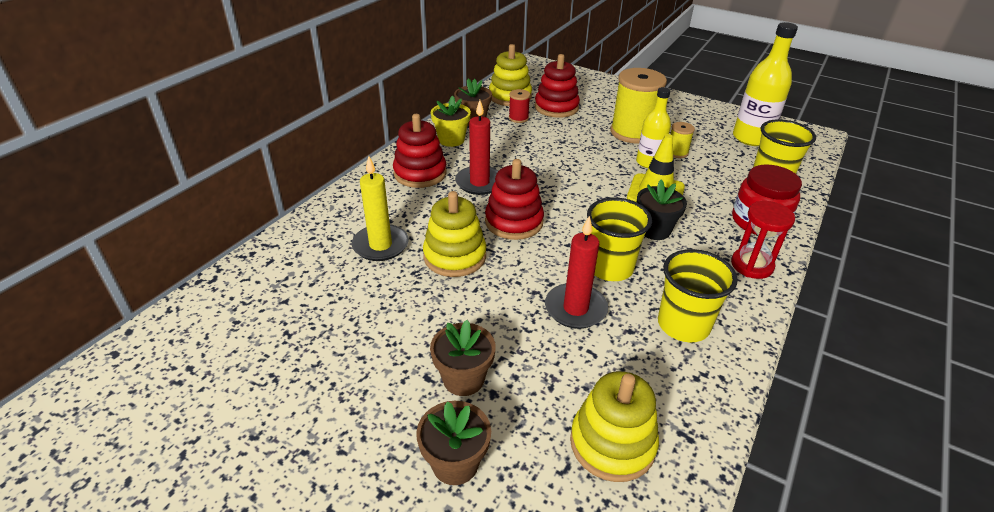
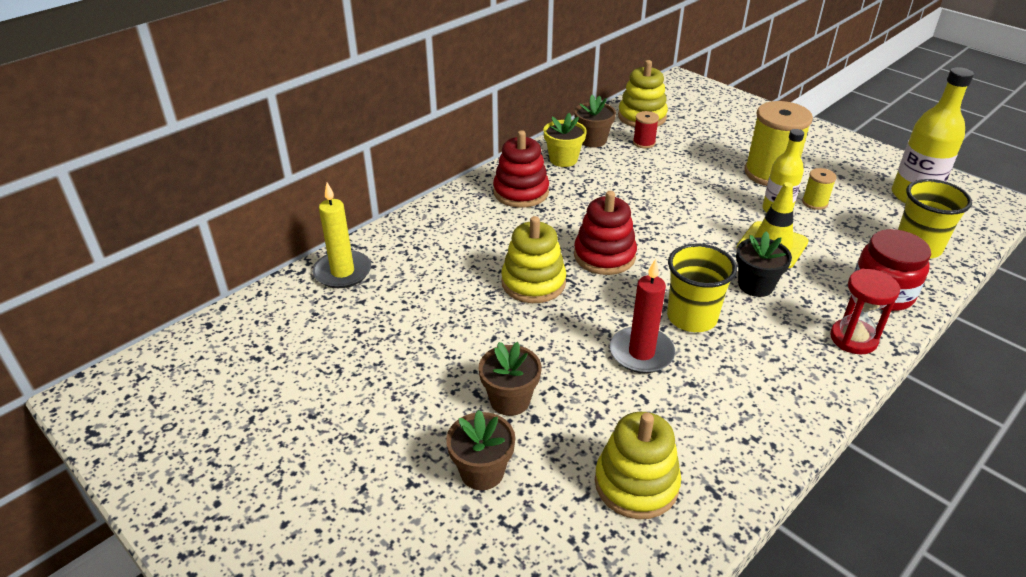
camera: 15 degrees right, 0 degrees up
yellow candle [351,156,409,261] -> yellow candle moved to [313,183,371,288]
red candle [455,100,499,195] -> none
red stacking toy [535,54,580,118] -> none
yellow cup [658,249,738,342] -> none

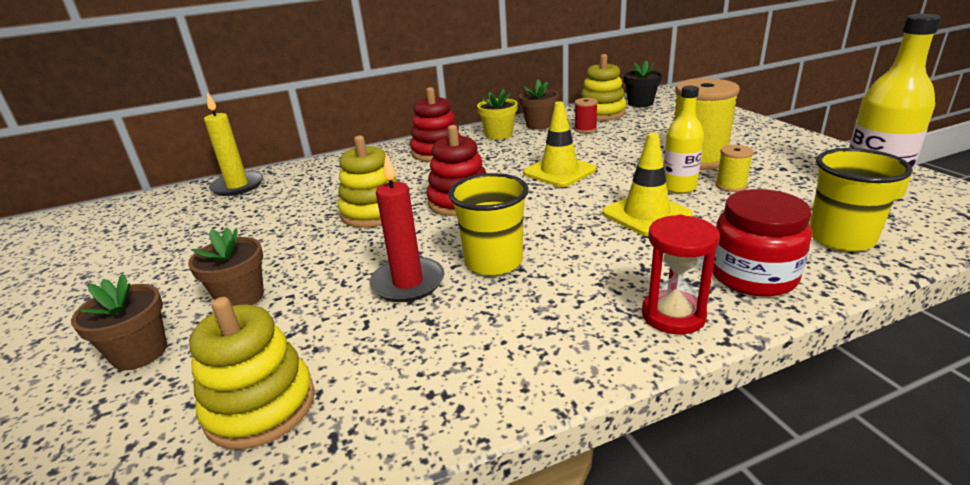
camera: 25 degrees right, 10 degrees down
black flower pot [736,231,792,297] -> black flower pot moved to [624,60,662,107]
none -> yellow traffic cone [523,101,596,187]

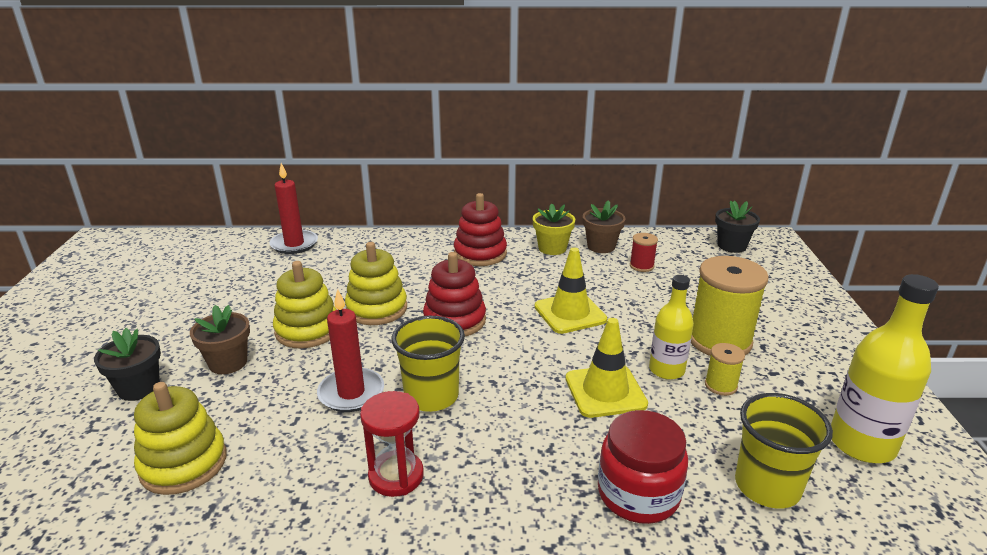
camera: 20 degrees right, 0 degrees up
brown flower pot [71,274,167,370] -> black flower pot [94,328,161,401]
yellow candle [204,92,263,196] -> red candle [269,163,318,254]
yellow stacking toy [581,54,626,121] -> yellow stacking toy moved to [273,261,337,349]
red hourglass [642,215,720,335] -> red hourglass moved to [360,391,424,497]

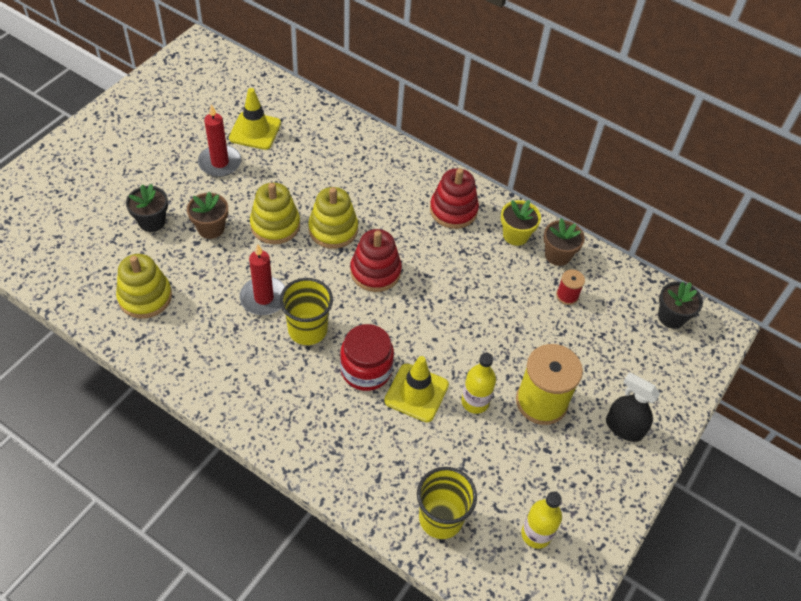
camera: 30 degrees right, 25 degrees up
red candle [269,163,318,254] -> red candle moved to [198,104,241,177]
red hourglass [360,391,424,497] -> none
yellow traffic cone [534,247,607,334] -> yellow traffic cone moved to [229,88,281,150]
red jar [598,410,688,524] -> red jar moved to [340,324,394,391]
yellow spool [705,343,745,396] -> none
yellow bottle [831,274,939,463] -> yellow bottle [521,492,562,549], size x0.65
none -> black spray bottle [606,372,660,442]

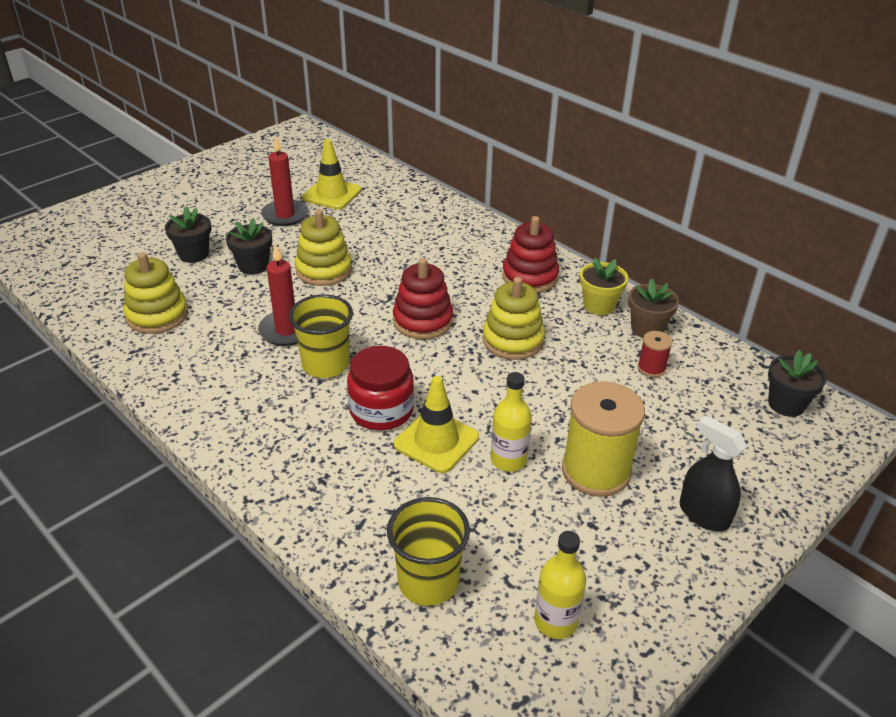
camera: 15 degrees right, 15 degrees down
brown flower pot [187,191,228,239] -> black flower pot [226,218,272,275]
yellow stacking toy [308,187,358,249] -> yellow stacking toy moved to [482,277,545,360]

